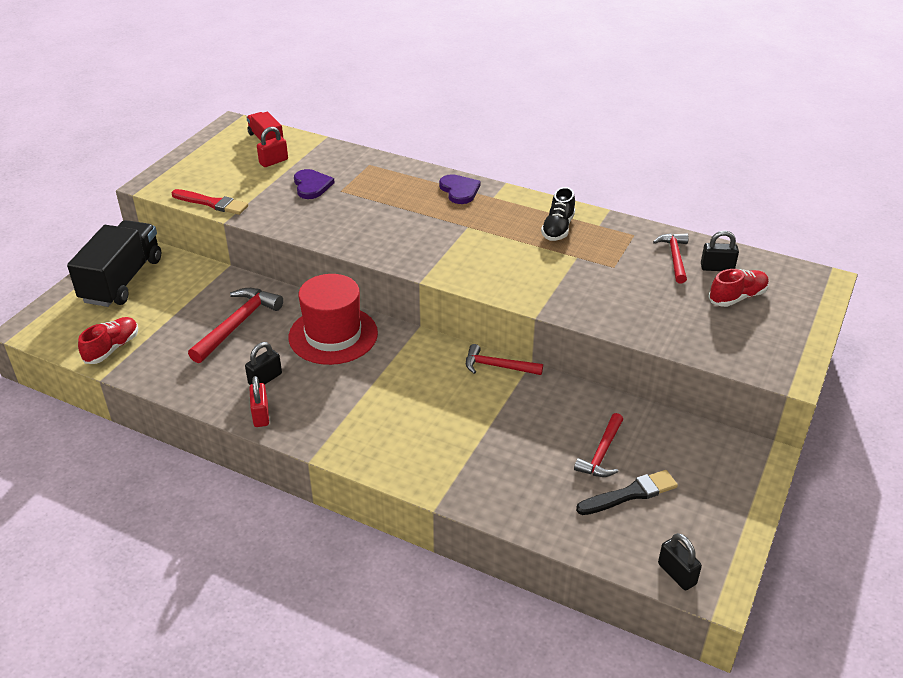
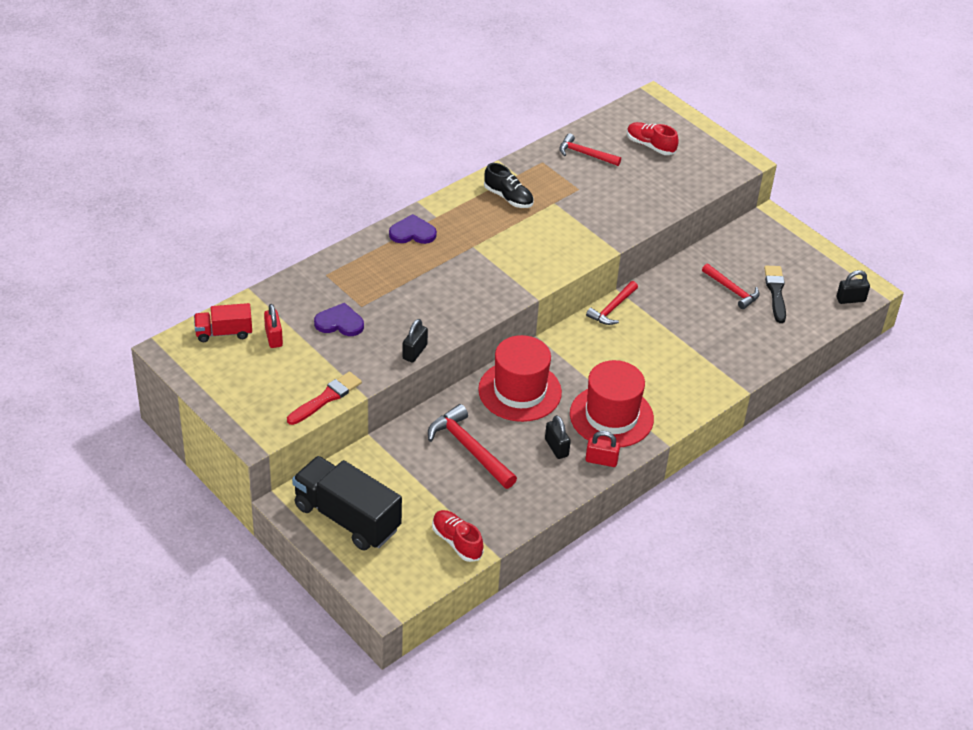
camera: 70 degrees left, 5 degrees up
black padlock [701,231,739,271] -> black padlock moved to [402,319,428,363]
red shoe [708,269,769,307] -> red shoe turned 45 degrees counterclockwise [627,122,679,155]
none -> red hat [570,360,654,447]

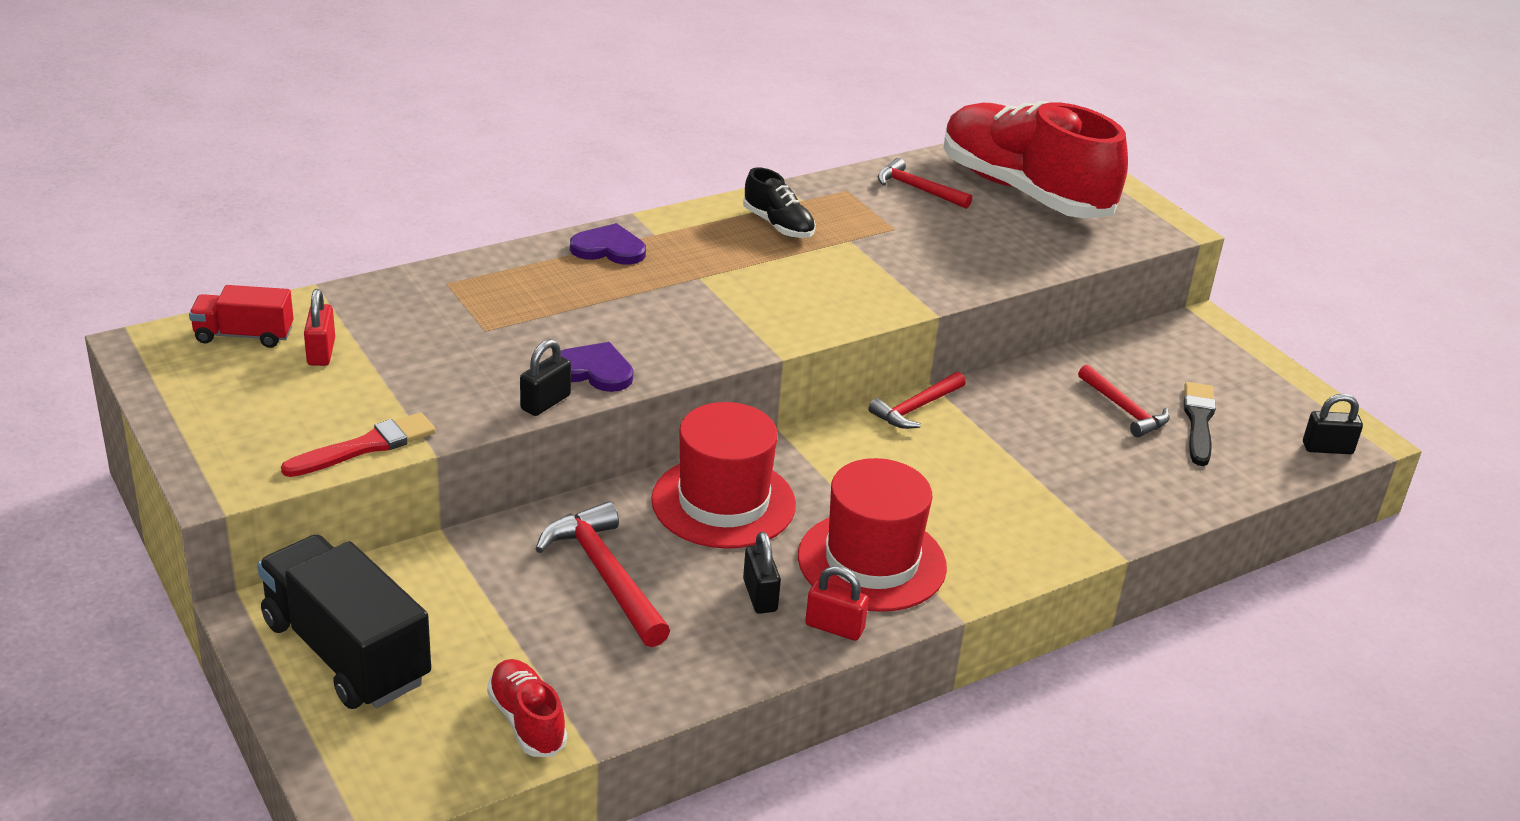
camera: 10 degrees right, 10 degrees down
purple heart [314,303,364,336] -> purple heart moved to [561,342,633,392]
red shoe [627,122,679,155] -> red shoe [944,101,1128,218], size x2.33

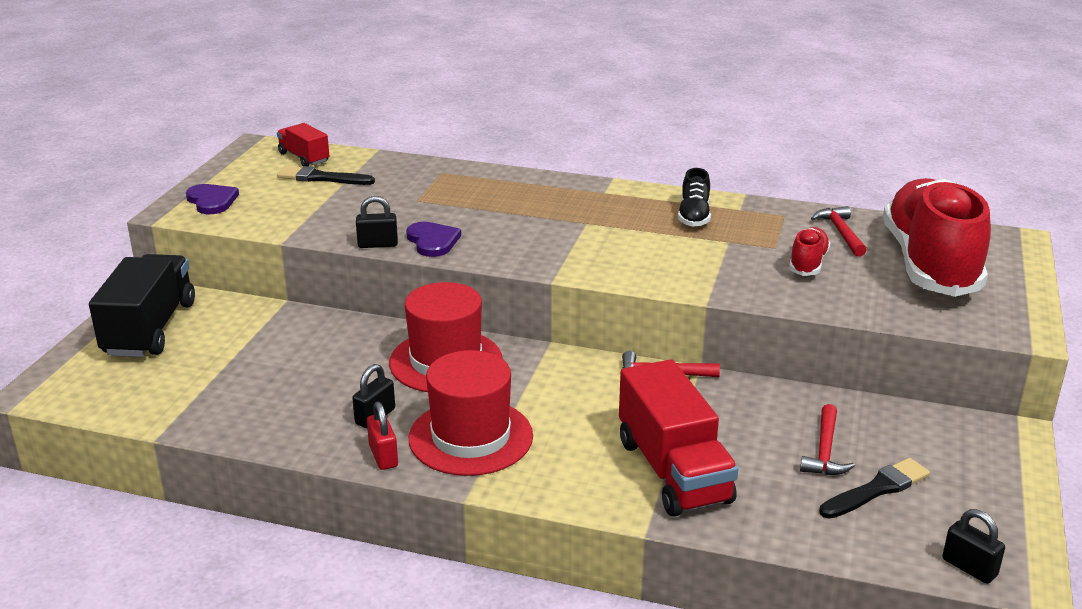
camera: 50 degrees right, 5 degrees down
red brush [281,412,436,477] -> none
red padlock [304,289,335,366] -> black brush [277,166,375,185]
red shoe [487,659,567,757] -> red shoe moved to [789,227,831,276]
red hammer [536,501,670,647] -> none
purple heart [570,223,646,265] -> purple heart moved to [186,184,239,214]
none -> red truck [619,359,739,517]

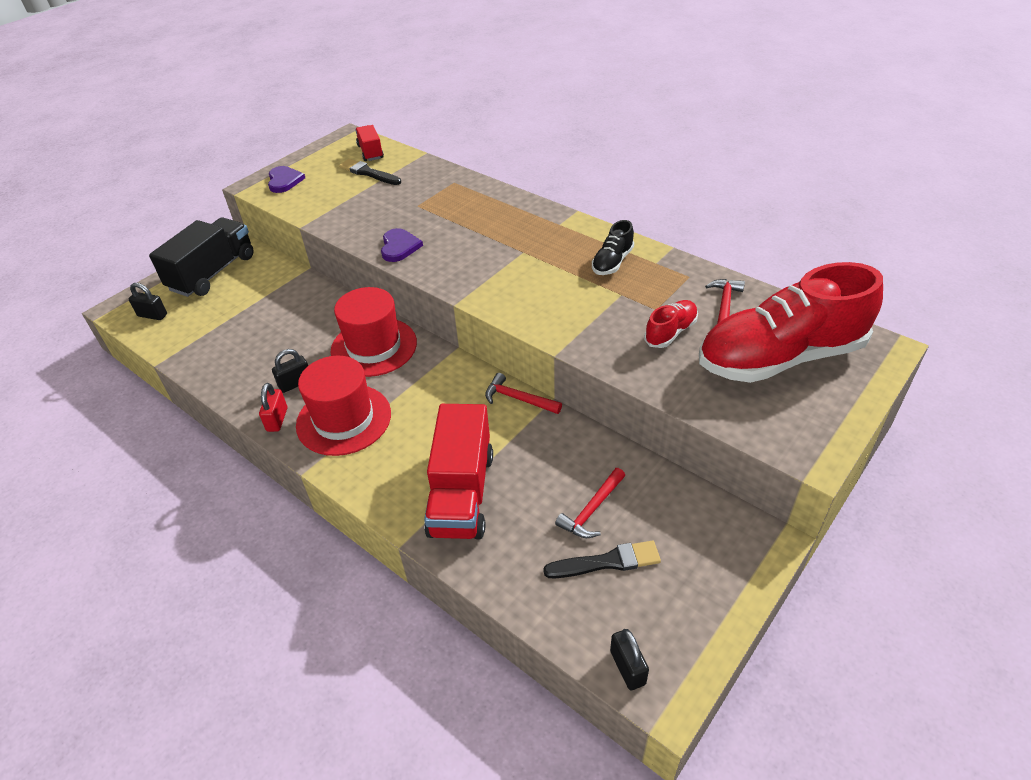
camera: 25 degrees right, 15 degrees up
black padlock [356,196,398,248] -> black padlock moved to [129,283,167,320]
red shoe [883,178,991,297] -> red shoe turned 135 degrees counterclockwise [699,262,883,383]

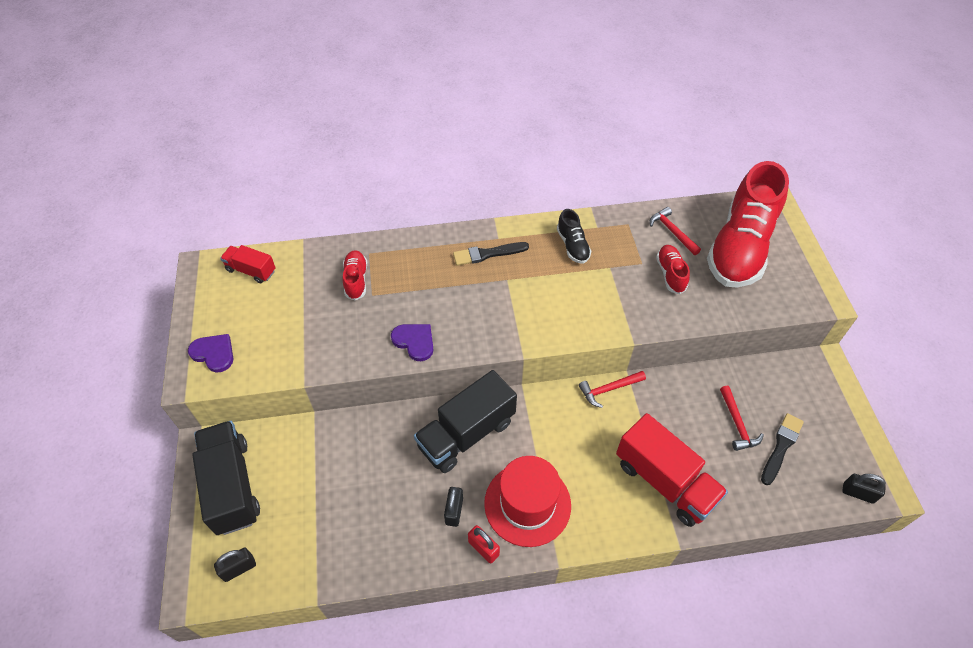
camera: 50 degrees left, 10 degrees up
red hat [330,287,417,377] -> black truck [414,370,517,473]
black brush [339,159,401,185] -> black brush moved to [453,242,529,266]
none -> red shoe [342,250,367,301]

